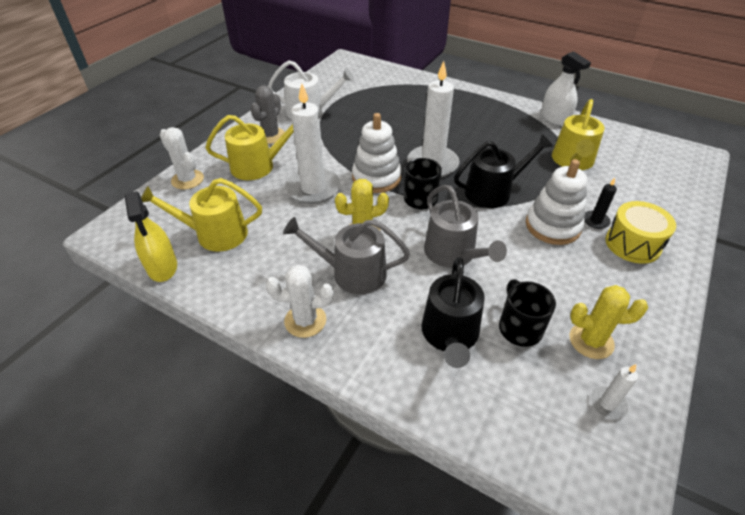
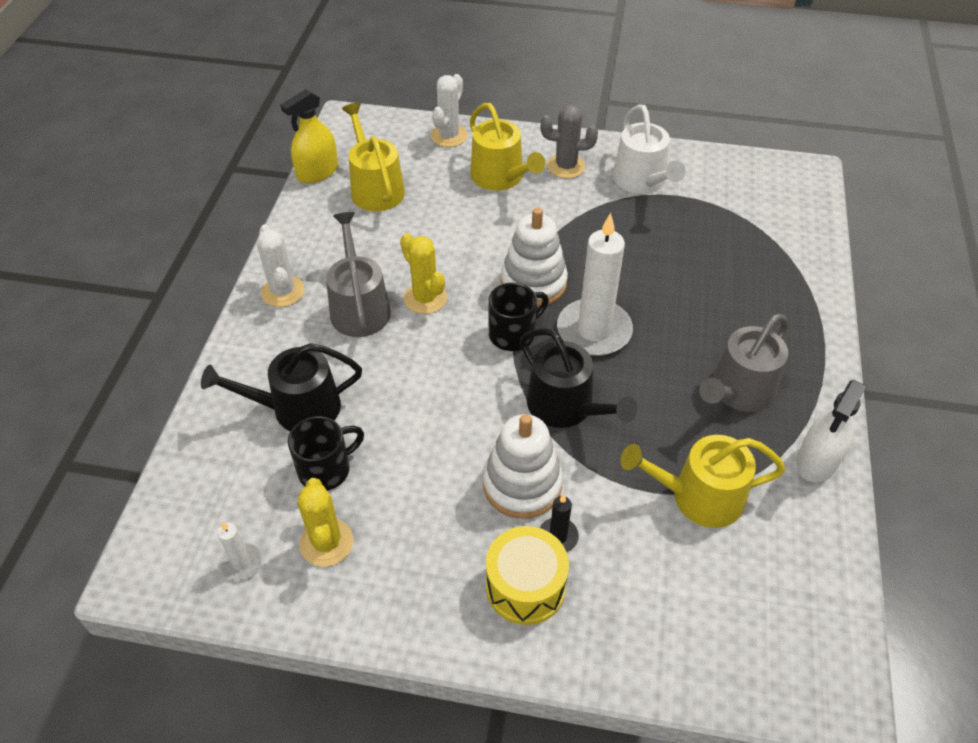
camera: 70 degrees right, 5 degrees up
white candle [285,84,340,204] -> none
grey watering can [424,185,507,268] -> grey watering can moved to [699,314,788,412]

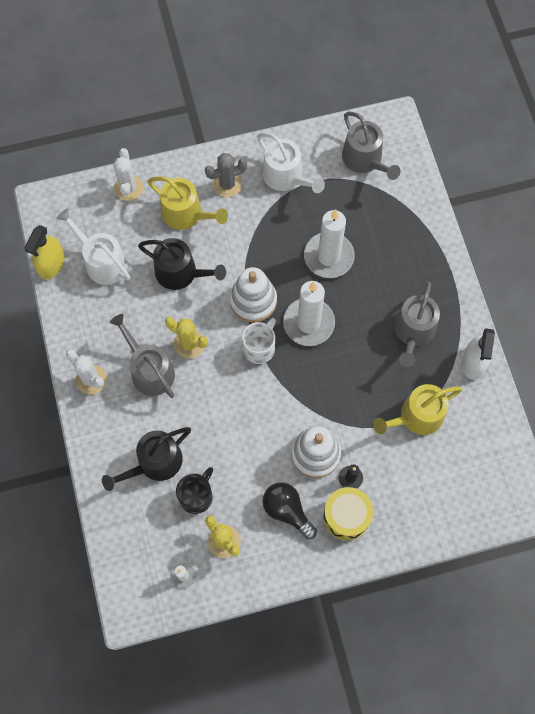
camera: 25 degrees left, 20 degrees up
yellow watering can [342,103,405,211] -> white watering can [56,209,130,285]
black mug [489,283,549,351] -> white mug [242,318,276,364]
black watering can [520,328,638,428] -> black watering can moved to [138,238,226,290]
none -> black light bulb [262,482,317,539]
none -> white candle [304,209,355,278]
none -> grey watering can [342,112,401,180]

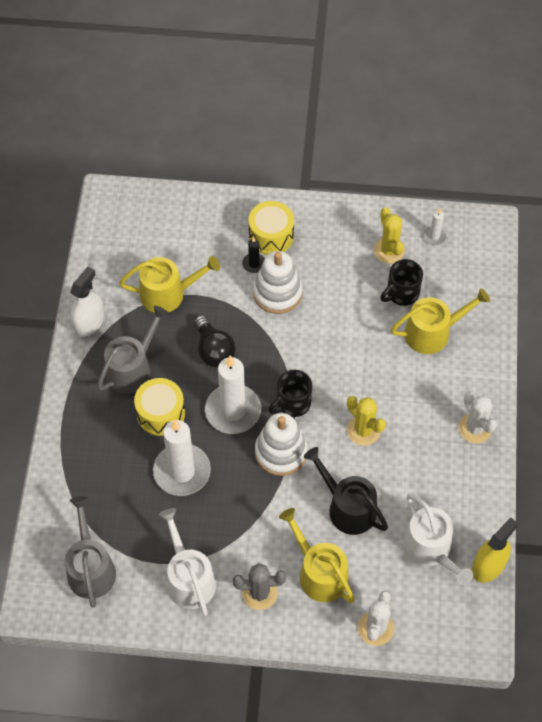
camera: 160 degrees left, 10 degrees down
black watering can [102,427,191,491] -> yellow watering can [391,288,490,354]
grey watering can [110,314,175,398] -> none
white mug [242,318,276,364] -> black mug [269,370,312,417]
black light bulb [262,482,317,539] -> black light bulb moved to [194,315,236,368]
none -> yellow drum [134,378,185,436]

